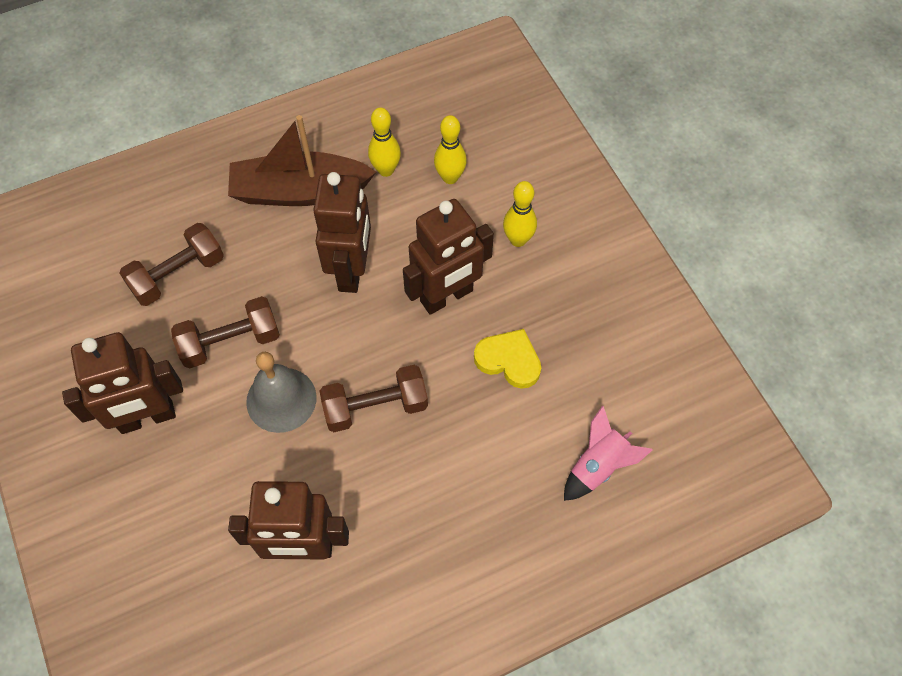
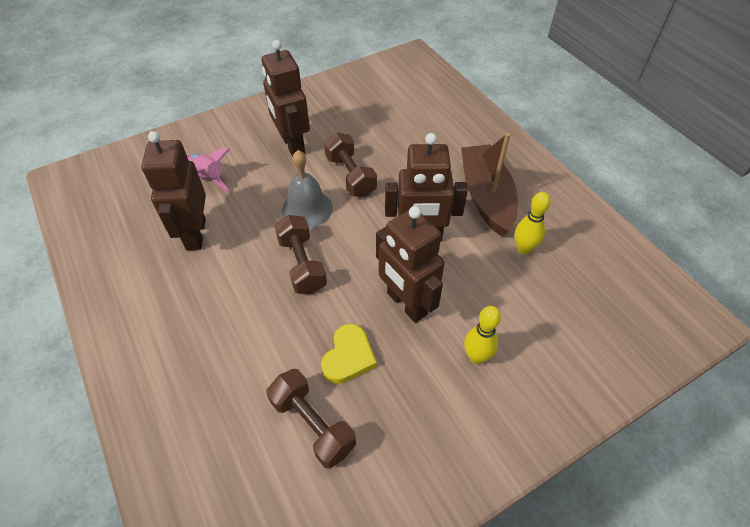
camera: 85 degrees right, 10 degrees down
brown dumbbell [119,223,224,306] -> brown dumbbell moved to [266,369,356,469]
yellow bowling pin [434,115,467,184] -> none
pink rocket [564,405,653,501] -> pink rocket moved to [187,148,230,193]

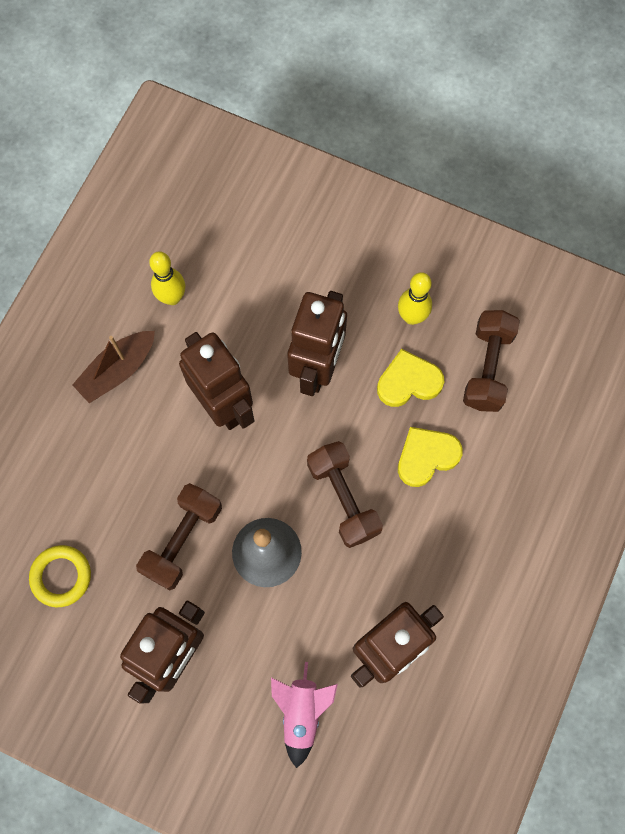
camera: 125 degrees left, 20 degrees up
brown dumbbell [274,215,327,294] -> brown dumbbell turned 60 degrees counterclockwise [307,441,383,548]
brown boat [461,133,518,236] -> brown boat [72,331,155,403], size x0.63
yellow bowling pin [464,306,501,364] -> yellow bowling pin moved to [398,272,432,325]
none -> yellow ring [29,545,91,607]
none -> yellow heart [398,427,463,487]

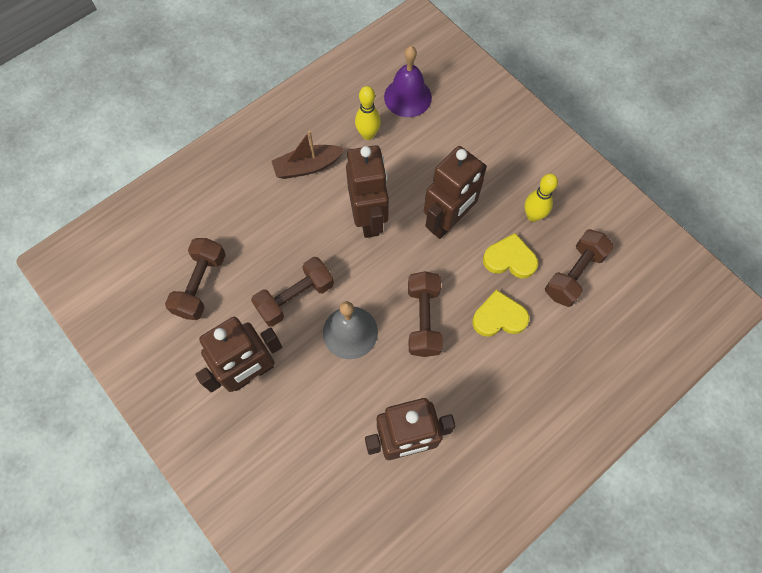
camera: 25 degrees right, 5 degrees down
yellow ring [29,545,91,607] -> brown dumbbell [165,238,226,320]
pink rocket [271,662,338,768] -> none
none -> purple bell [384,46,432,117]

